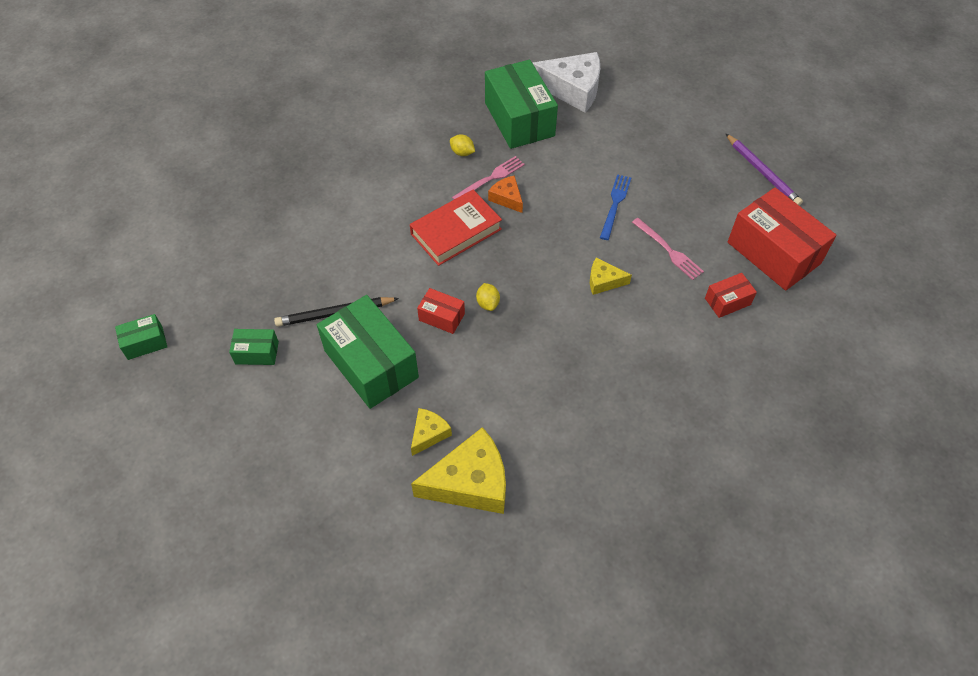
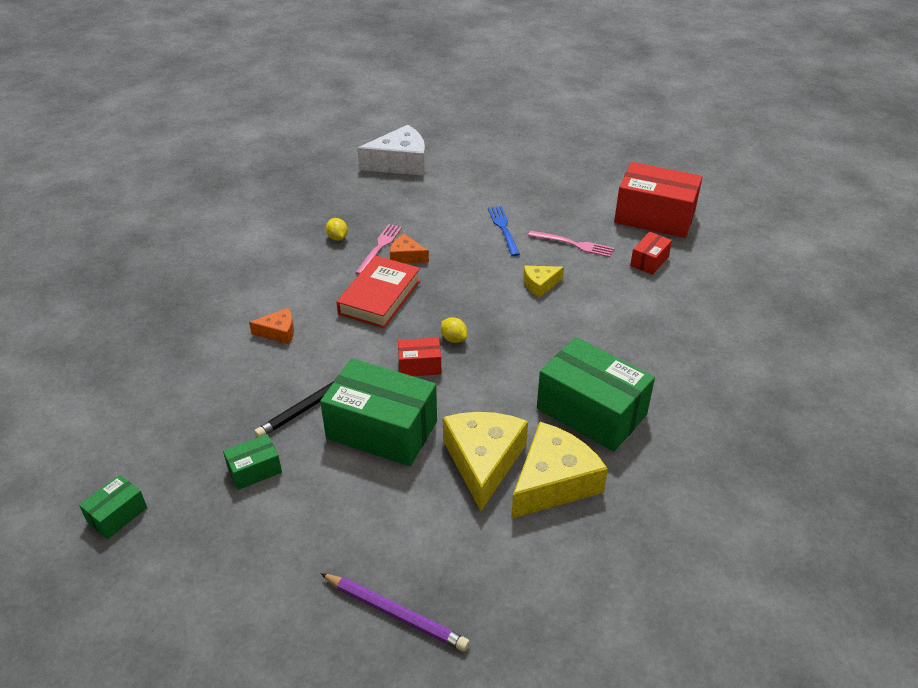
camera: 30 degrees left, 15 degrees down
yellow cheese [411,408,452,456] -> yellow cheese [443,412,528,511], size x1.97
yellow lemon [450,134,475,156] -> yellow lemon turned 60 degrees clockwise [326,218,348,240]
green box [485,60,558,149] -> green box moved to [537,337,655,452]
purple pencil [725,133,803,206] -> purple pencil moved to [320,573,470,652]
none -> orange cheese [249,308,294,344]

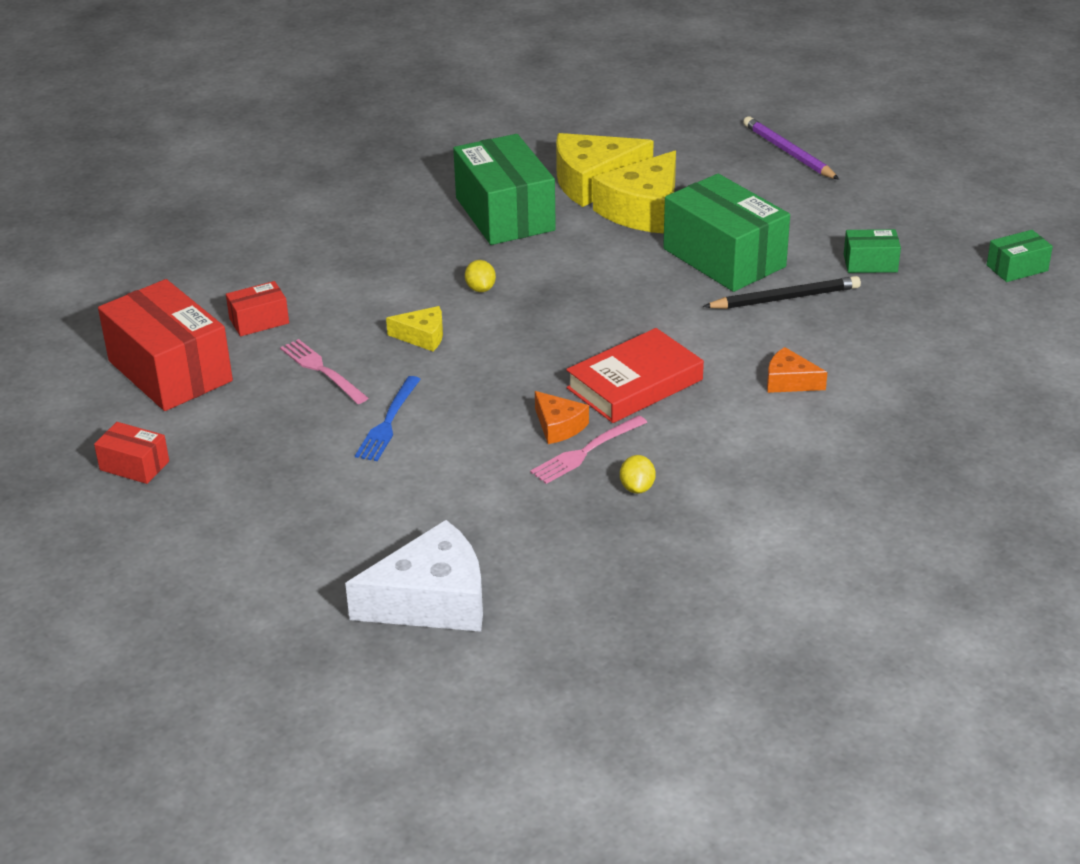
camera: 150 degrees left, 5 degrees down
white cheese [357,125,426,176] -> white cheese turned 150 degrees clockwise [345,520,483,632]
red box [398,338,442,376] -> red box moved to [94,422,169,484]
yellow lemon [441,317,467,343] -> yellow lemon moved to [465,260,496,292]

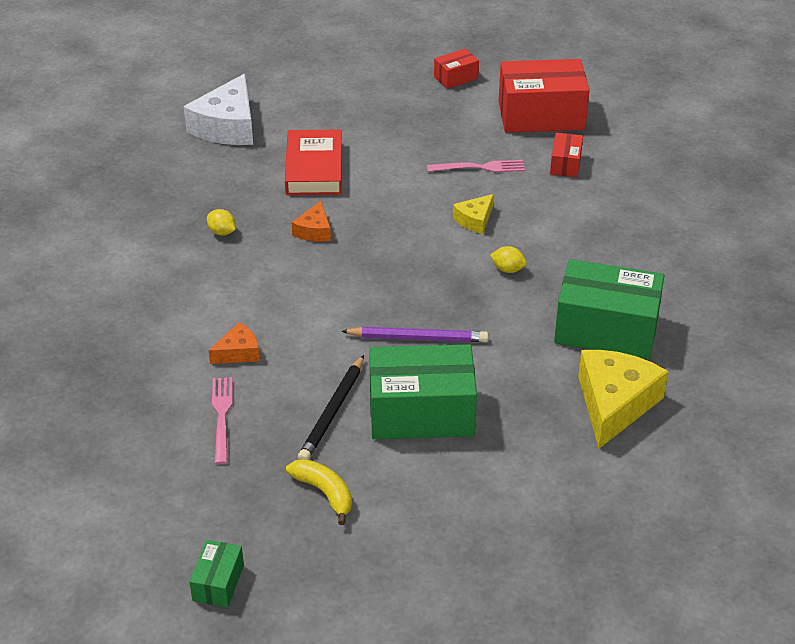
camera: 125 degrees right, 5 degrees up
blue fork [355,376,421,461] -> none
pink fork [530,415,647,484] -> pink fork moved to [212,377,233,464]
orange cheese [535,391,589,444] -> orange cheese turned 75 degrees counterclockwise [292,201,331,242]
red book [566,328,704,423] -> red book moved to [285,129,342,195]
yellow cheese [593,151,676,233] -> none
purple pencil [743,117,839,180] -> purple pencil moved to [341,327,488,342]
green box [844,229,901,273] -> yellow banana [286,459,352,525]

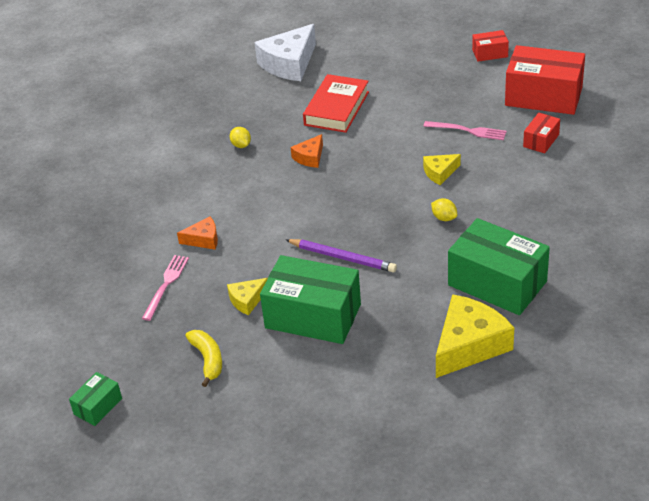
camera: 25 degrees right, 0 degrees up
black pencil [298,355,364,460] -> yellow cheese [227,278,268,315]

